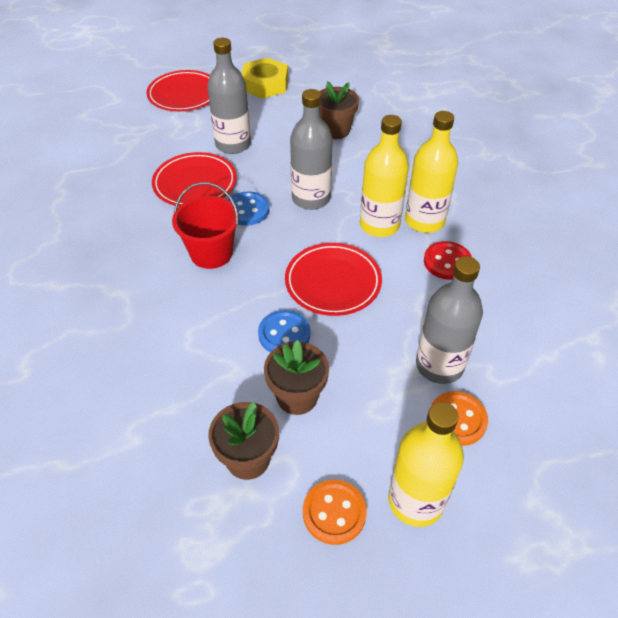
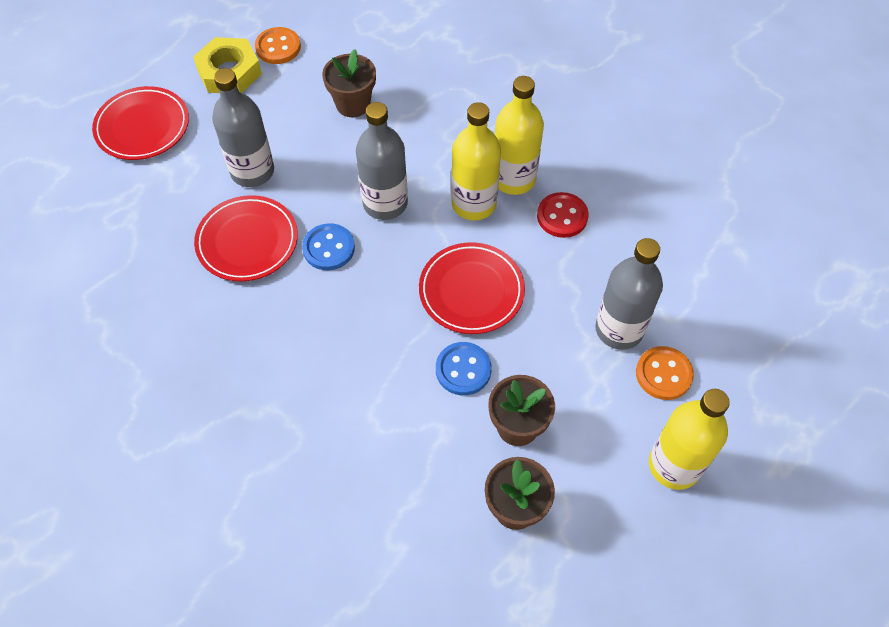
camera: 30 degrees left, 10 degrees up
red bucket [172,182,239,269] -> none
orange button [303,480,367,545] -> orange button moved to [255,27,301,64]

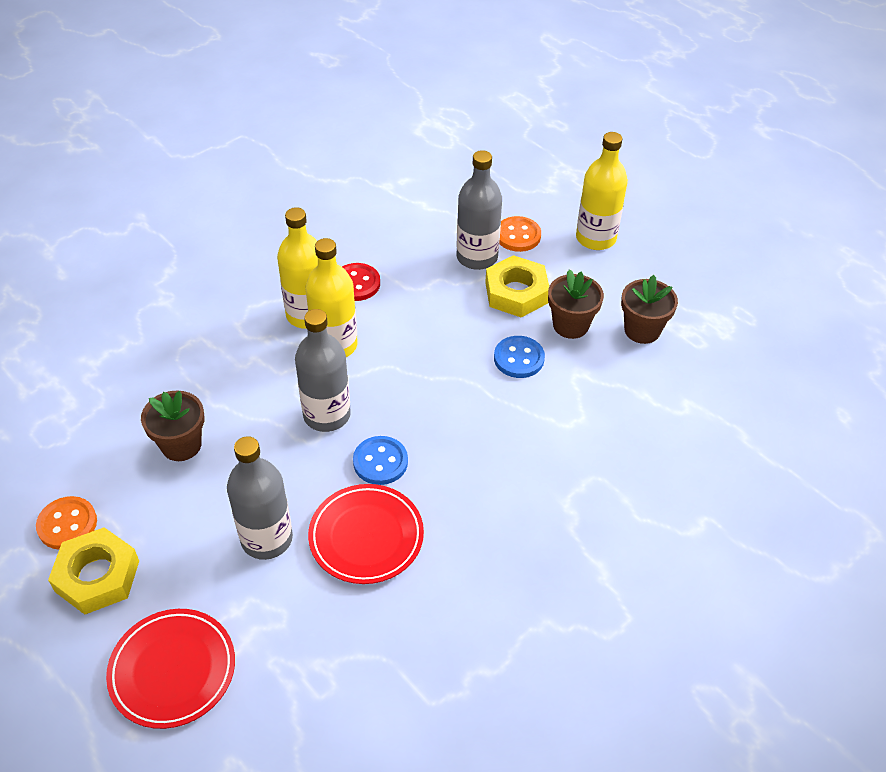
camera: 90 degrees left, 10 degrees down
red plate [419,242,525,334] -> none
none -> yellow nut [485,255,549,318]

